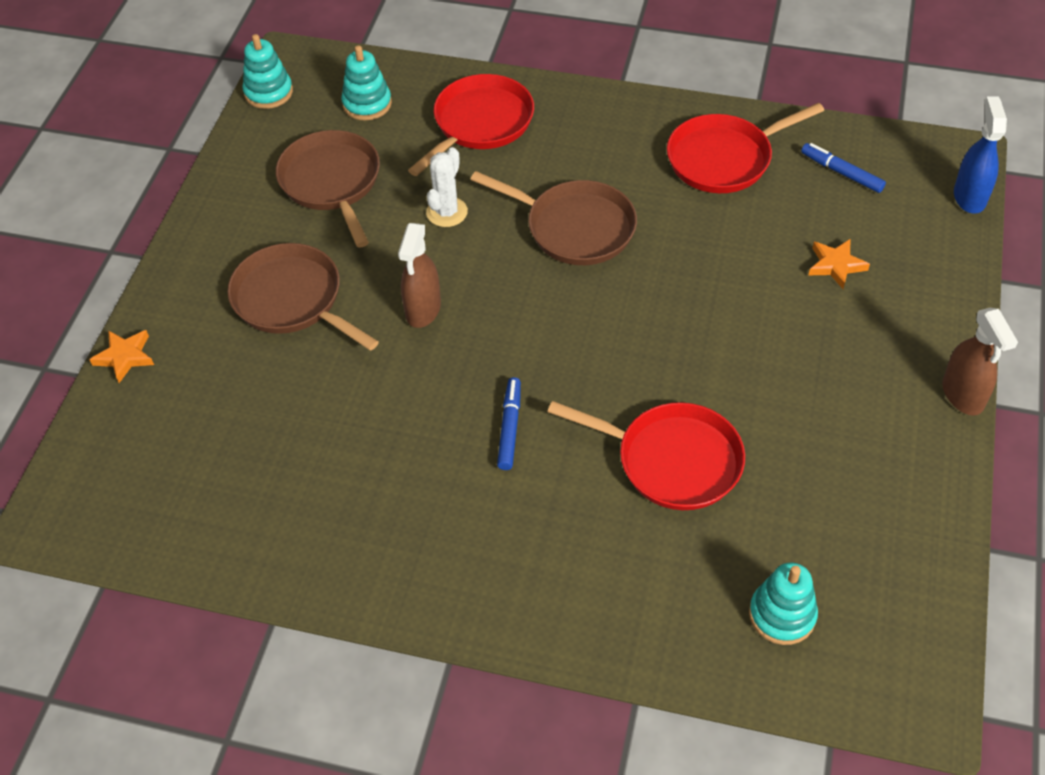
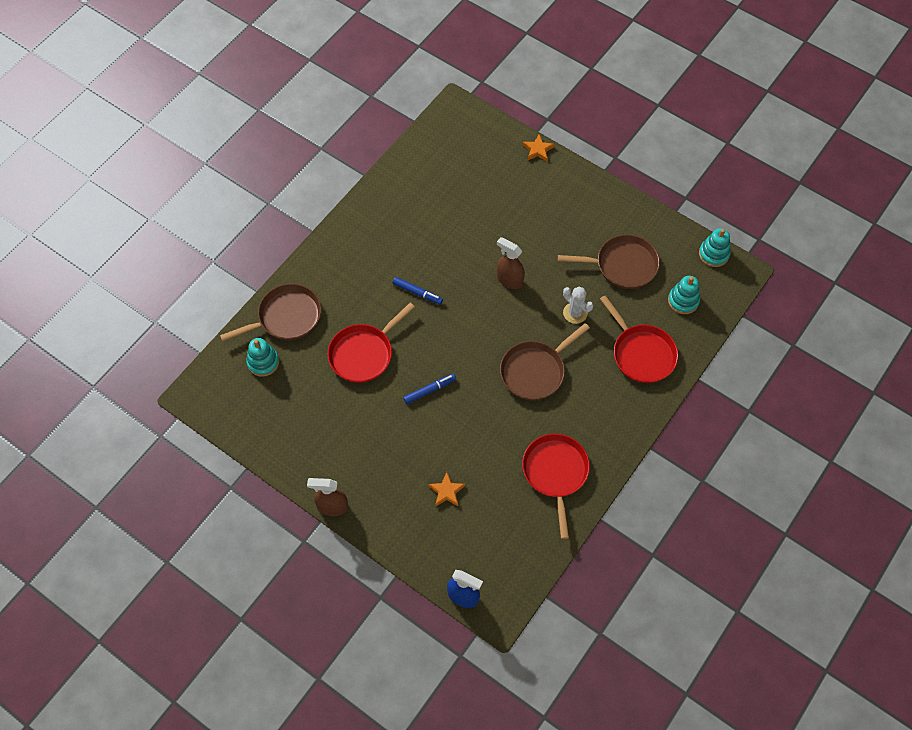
camera: 110 degrees right, 10 degrees up
brown pan [228,243,379,351] -> brown pan moved to [220,284,321,341]
blue marker [801,143,886,193] -> blue marker moved to [403,374,456,404]

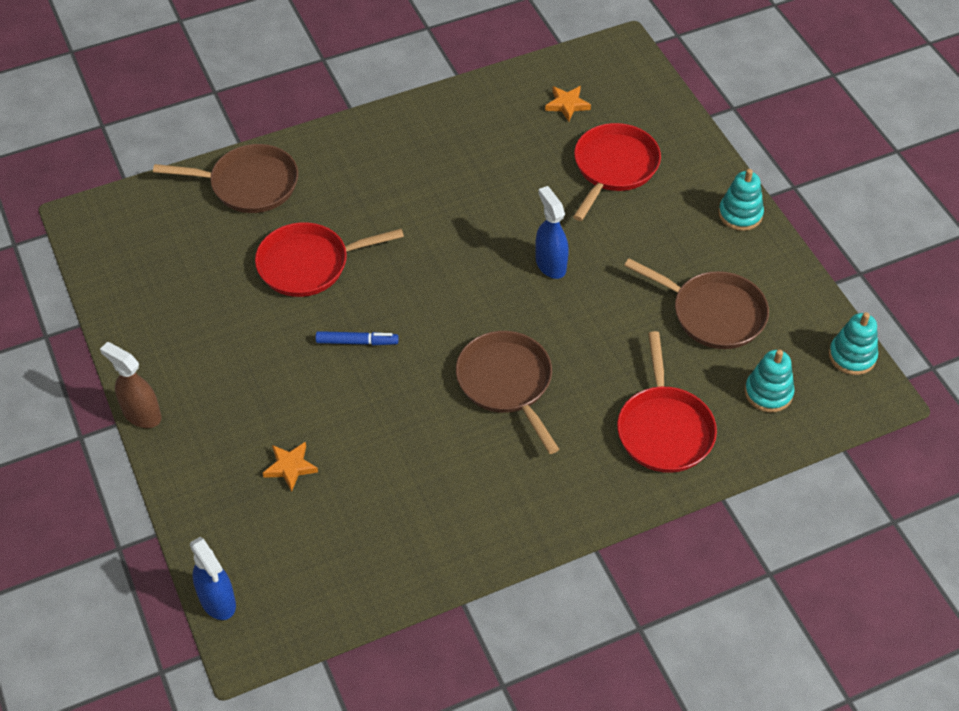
camera: 30 degrees right, 10 degrees down
turquoise stacking toy [246,338,279,377] -> turquoise stacking toy moved to [719,169,764,231]
blue marker [392,277,443,304] -> none
brown spray bottle [497,237,525,289] -> blue spray bottle [535,186,569,279]
brown pan [500,323,590,400] -> brown pan turned 75 degrees clockwise [456,331,559,454]
red pan [522,434,590,539] -> red pan moved to [573,123,661,221]
orange star [523,134,555,161] -> orange star moved to [545,86,591,122]
white cactus [563,287,594,324] -> none

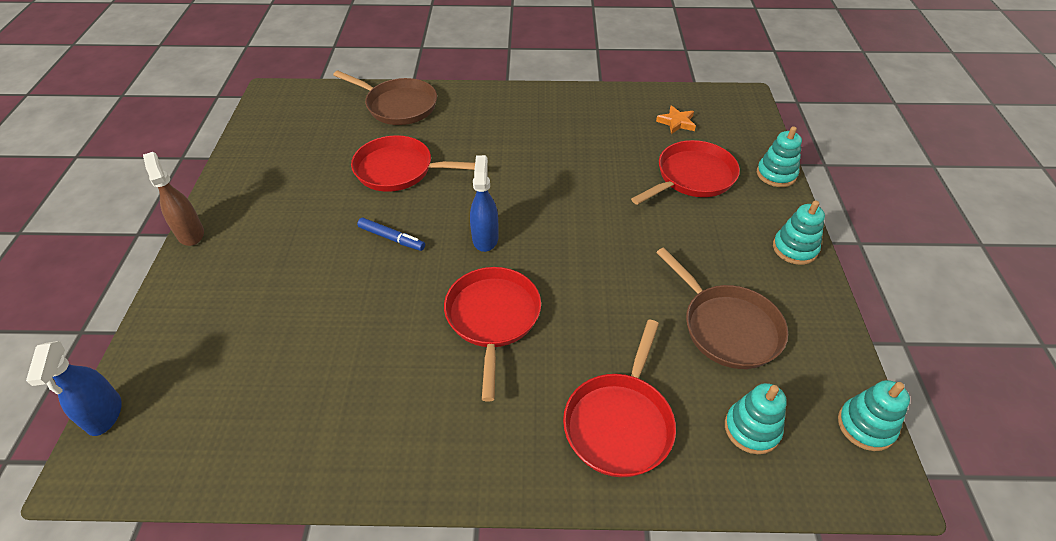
camera: 25 degrees right, 5 degrees down
orange star [263,442,318,492] -> none
brown pan [456,331,559,454] -> red pan [444,267,541,401]
blue spray bottle [535,186,569,279] -> blue spray bottle moved to [470,155,499,252]
none -> turquoise stacking toy [757,126,802,187]

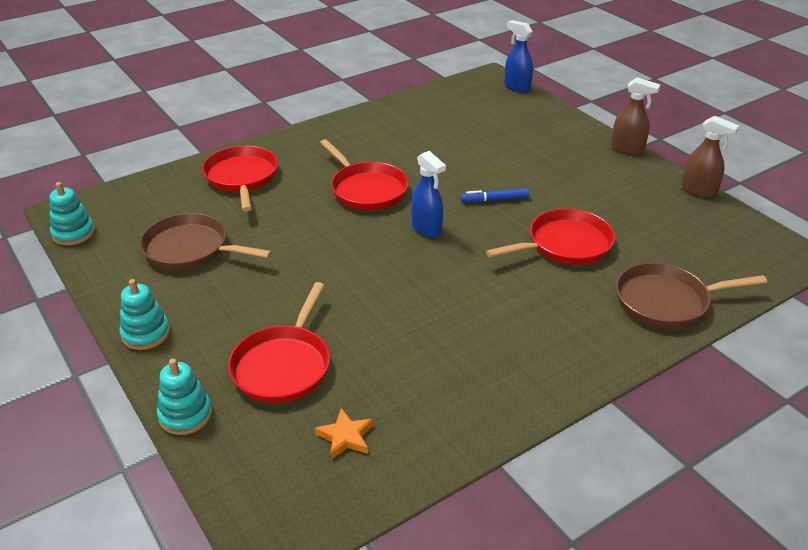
camera: 145 degrees right, 10 degrees down
turquoise stacking toy [725,383,787,454] -> none
none -> brown spray bottle [681,116,739,198]

